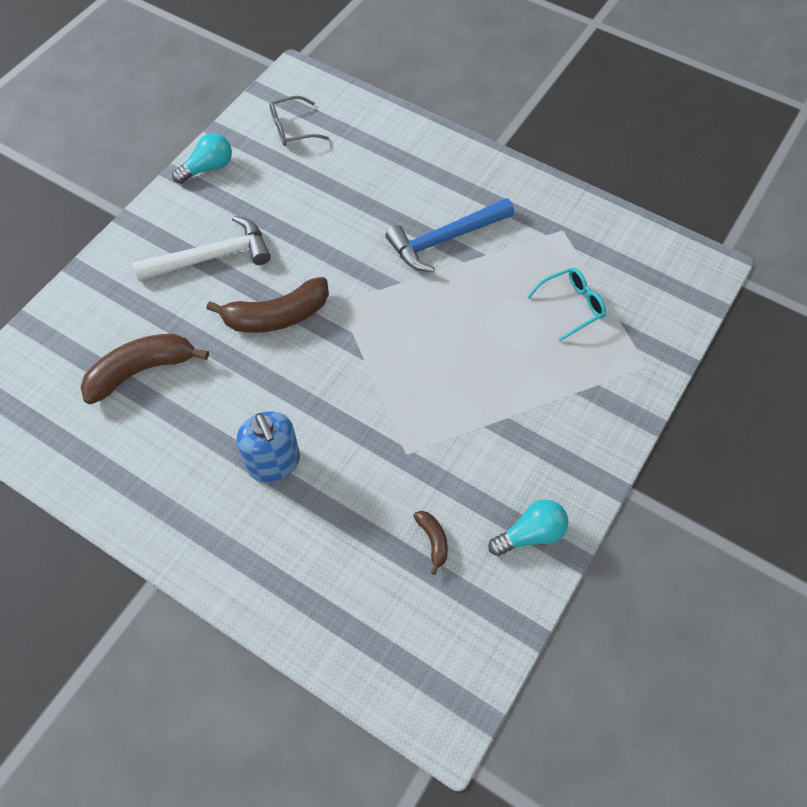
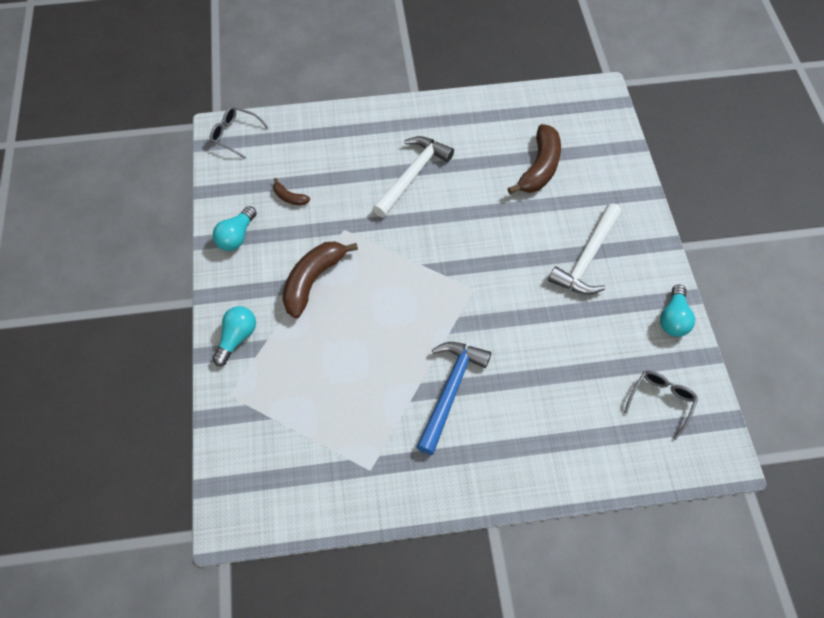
camera: 140 degrees right, 0 degrees up
brown banana [206,277,329,333] -> brown banana moved to [282,241,358,318]
blue soap dispenser [237,411,300,482] -> white hammer [373,136,454,218]
turquoise glasses [527,268,606,341] -> none
none -> grey glasses [210,106,268,159]
none -> turquoise light bulb [213,306,256,366]

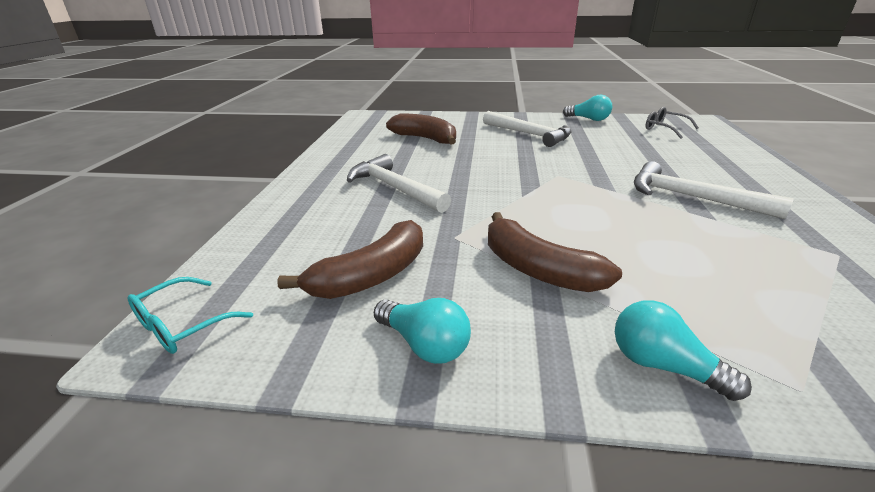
camera: 75 degrees left, 30 degrees down
grey glasses [210,106,268,159] -> turquoise glasses [127,277,253,354]
brown banana [273,178,310,205] -> brown banana [277,220,423,299], size x2.10
blue hammer [416,342,491,455] -> white hammer [634,161,794,219]

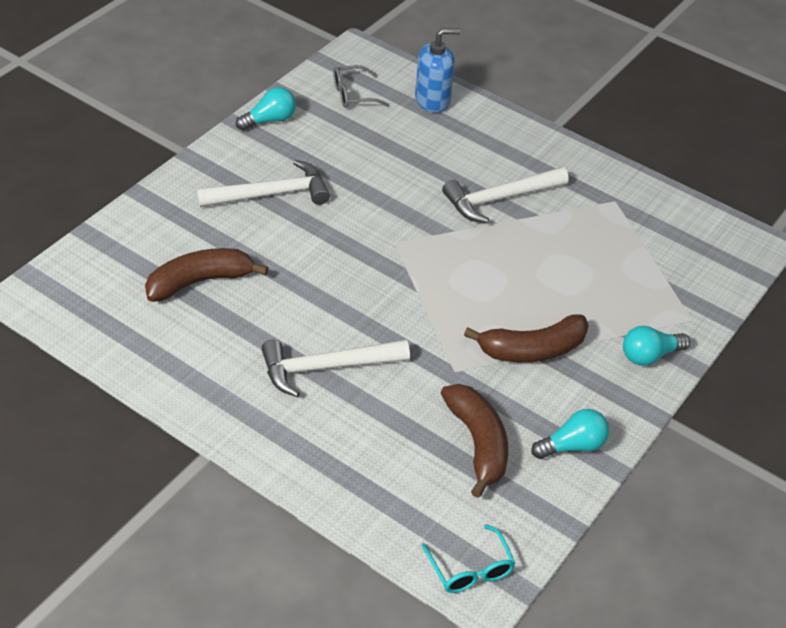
camera: 65 degrees left, 15 degrees up
none -> blue soap dispenser [415,28,461,113]

